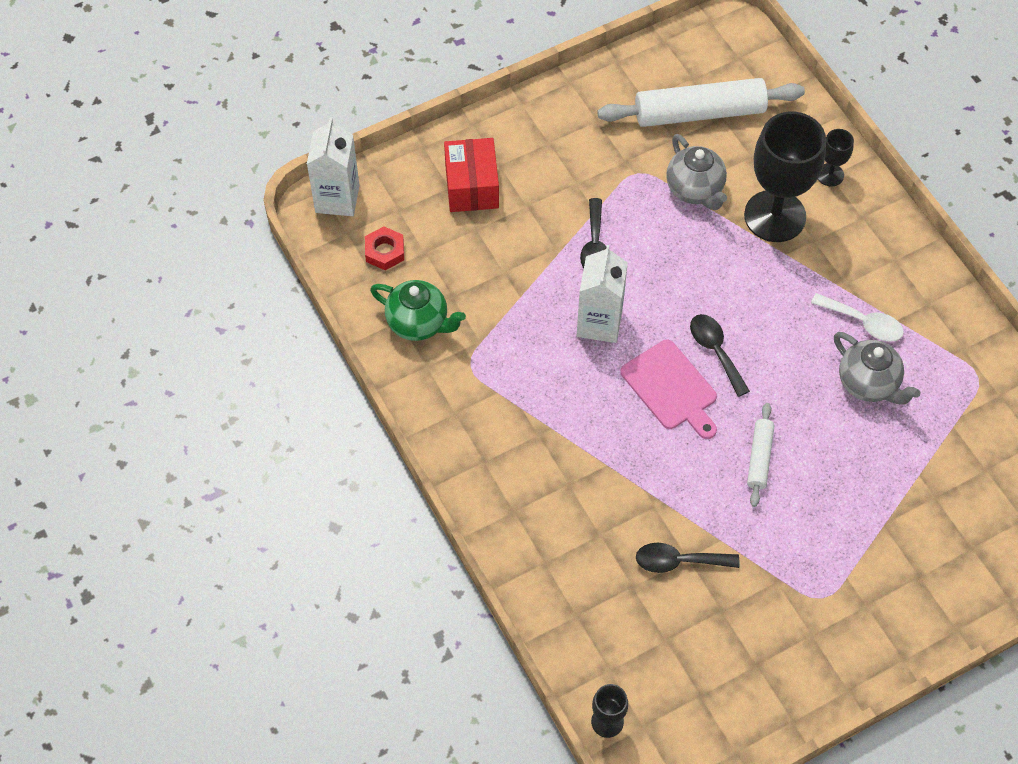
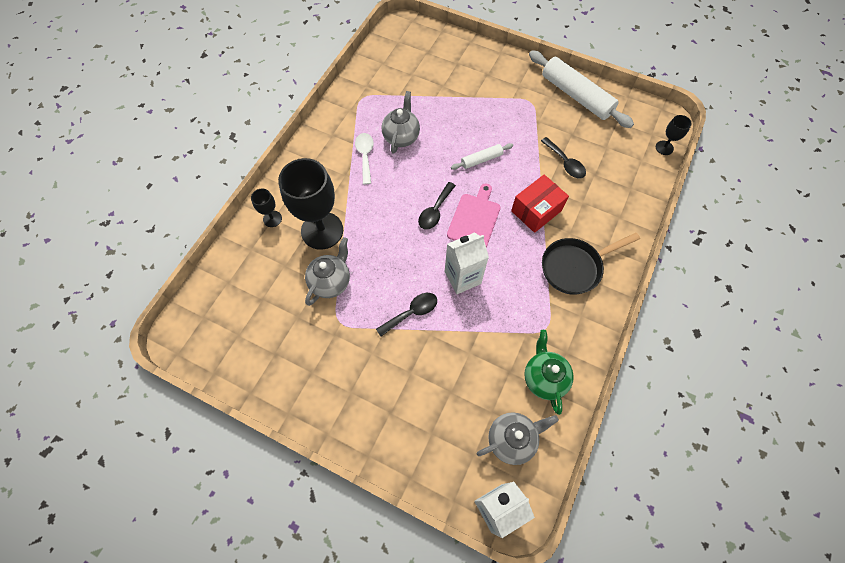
camera: 125 degrees left, 5 degrees up
red nut [365,226,404,270] -> grey teapot [477,412,559,465]
red box [444,138,499,212] -> red box moved to [511,174,569,233]
white rolling pin [597,78,805,127] -> white rolling pin moved to [529,51,634,128]
none -> black pan [542,233,640,295]

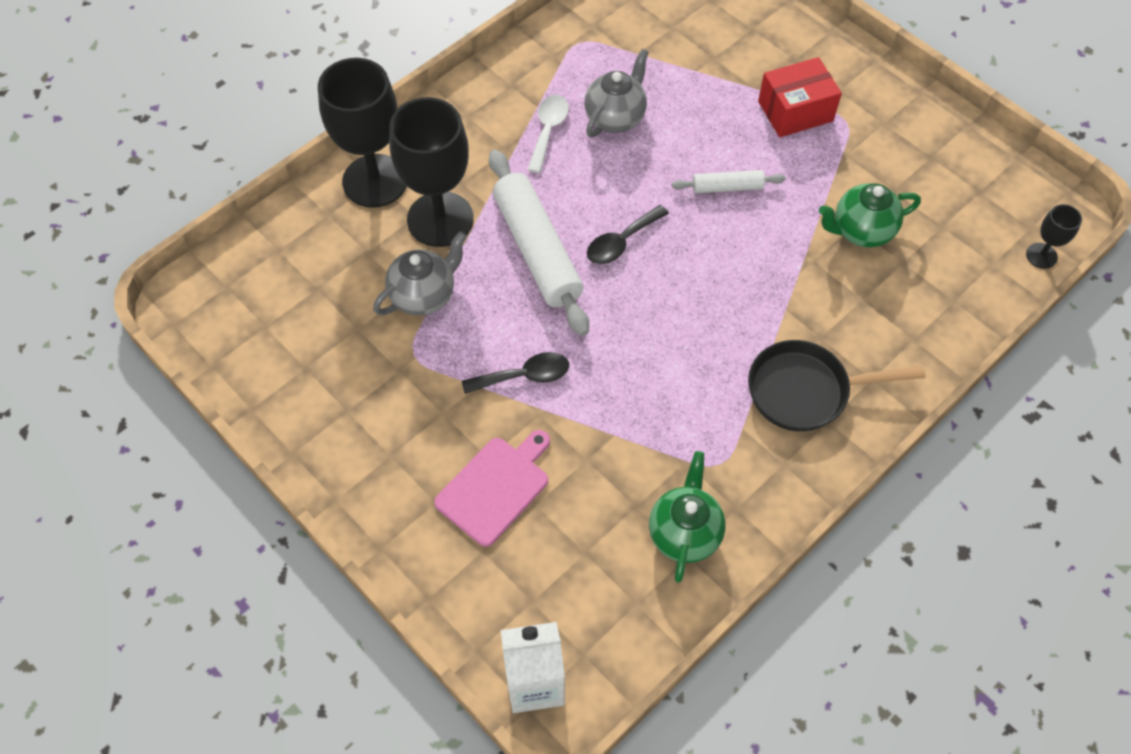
camera: 20 degrees right, 5 degrees down
black goblet [251,189,282,227] -> black goblet [318,58,407,208], size x2.21
white carton [445,232,489,294] -> none
pink cutting board [447,183,501,247] -> pink cutting board moved to [434,430,550,547]
grey teapot [477,412,559,465] -> none
red box [511,174,569,233] -> red box moved to [758,57,842,137]
white rolling pin [529,51,634,128] -> white rolling pin moved to [489,150,589,336]
black spoon [541,137,586,179] -> green teapot [819,183,921,247]

